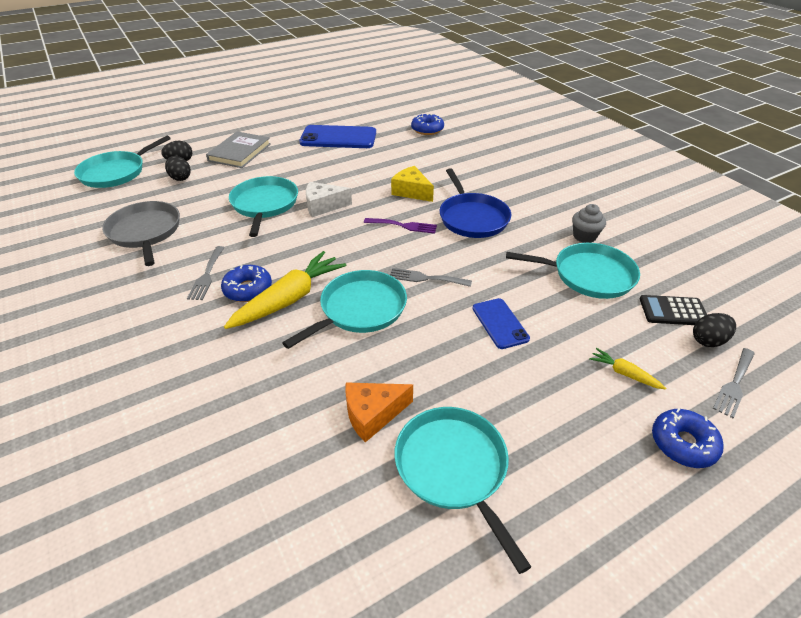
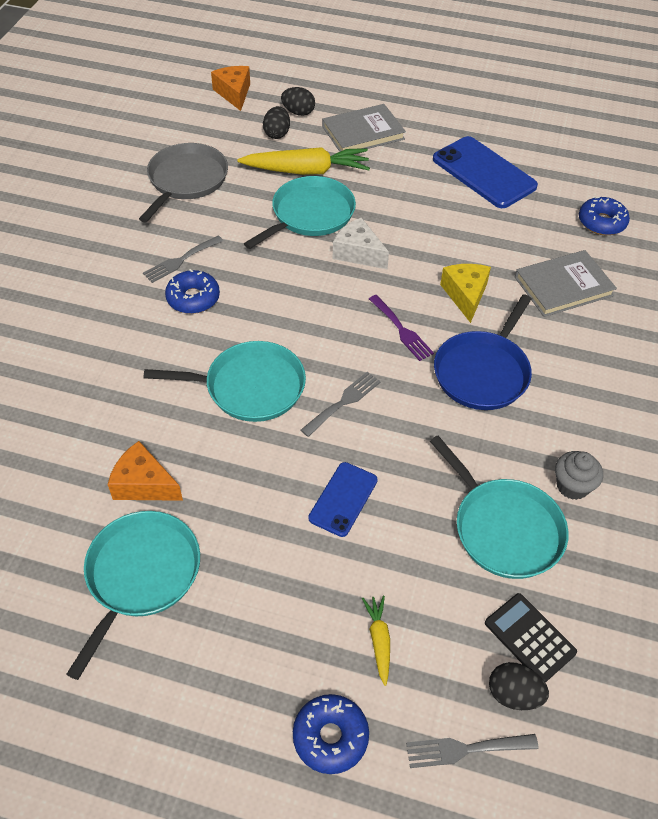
camera: 45 degrees right, 10 degrees up
turquoise pan [74,136,171,188] -> orange cheese [211,66,250,111]
yellow carrot [224,251,346,329] -> yellow carrot moved to [237,147,370,175]
grey fork [390,268,472,287] -> grey fork turned 75 degrees clockwise [301,372,381,437]
none -> grey book [515,250,617,317]

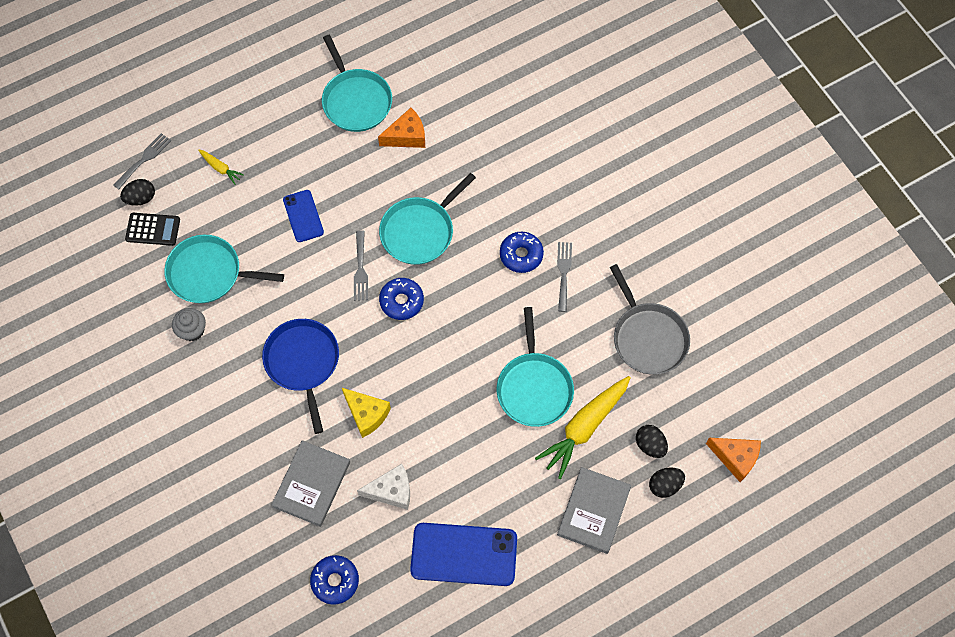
camera: 135 degrees right, 15 degrees up
blue donut [293,694,369,774] -> blue donut moved to [379,278,424,320]
white cheese [333,217,389,269] -> white cheese moved to [357,464,410,510]
purple fork [369,295,434,361] -> none

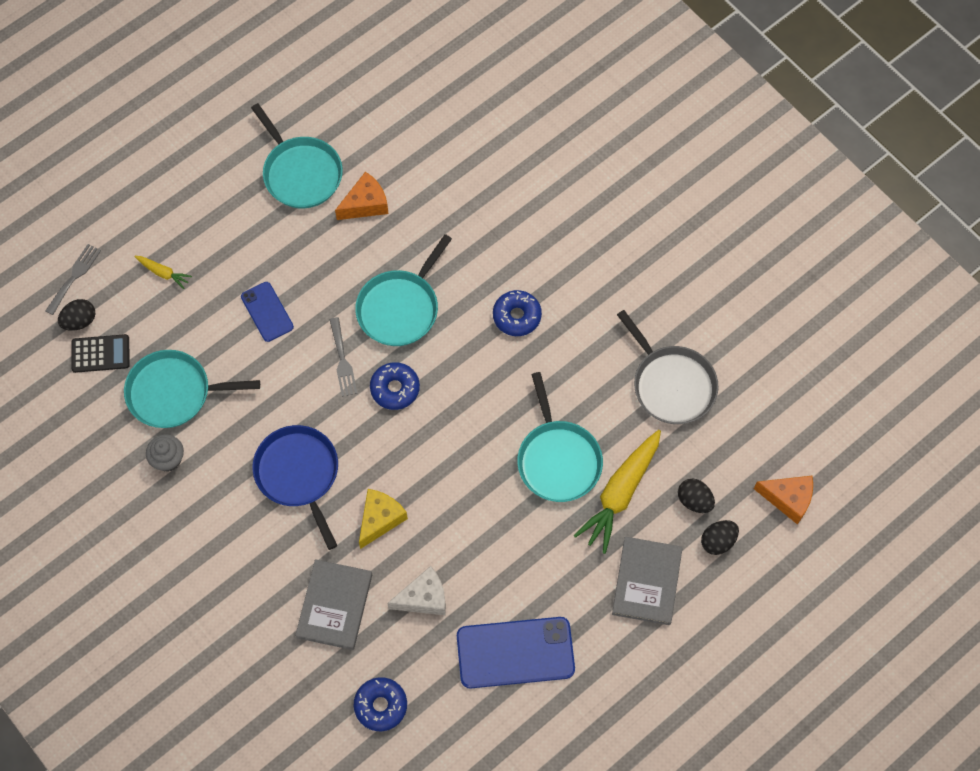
camera: 10 degrees left, 0 degrees up
yellow cheese [342,388,391,438] -> yellow cheese turned 90 degrees counterclockwise [359,489,408,549]
grey fork [557,242,572,312] -> none

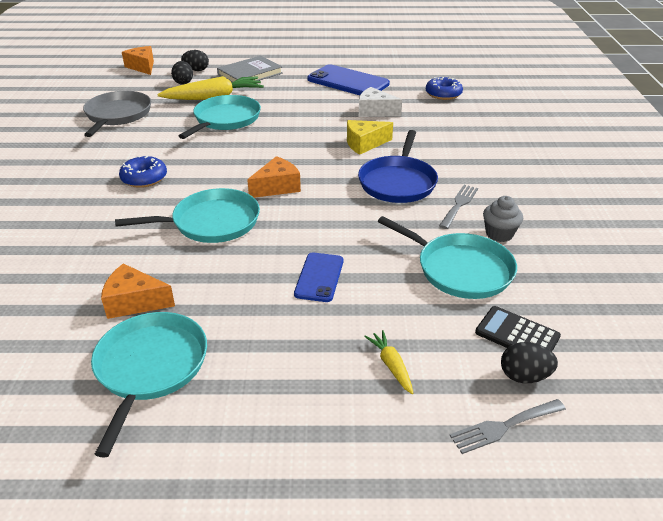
camera: 140 degrees left, 30 degrees down
grey book [295,559,372,650] -> none
grey fork [329,317,357,397] -> grey fork moved to [439,185,478,229]
blue donut [370,362,420,410] -> orange cheese [247,156,301,198]

